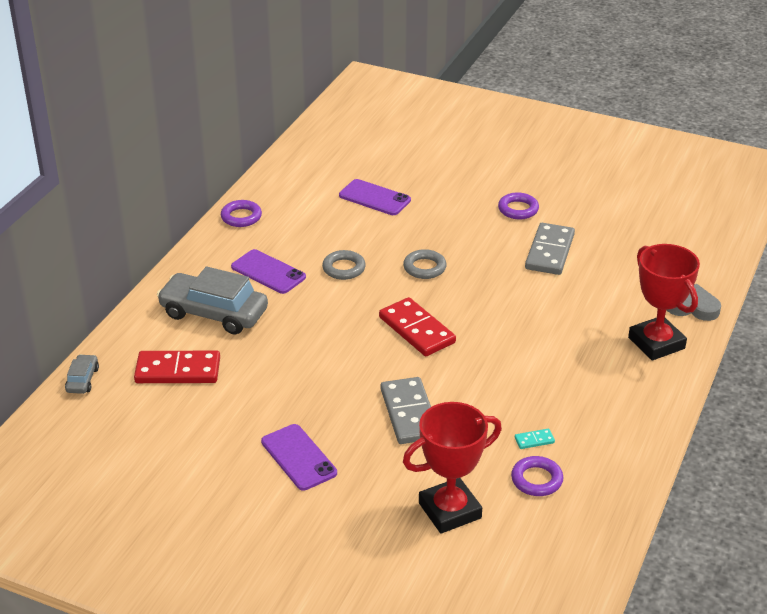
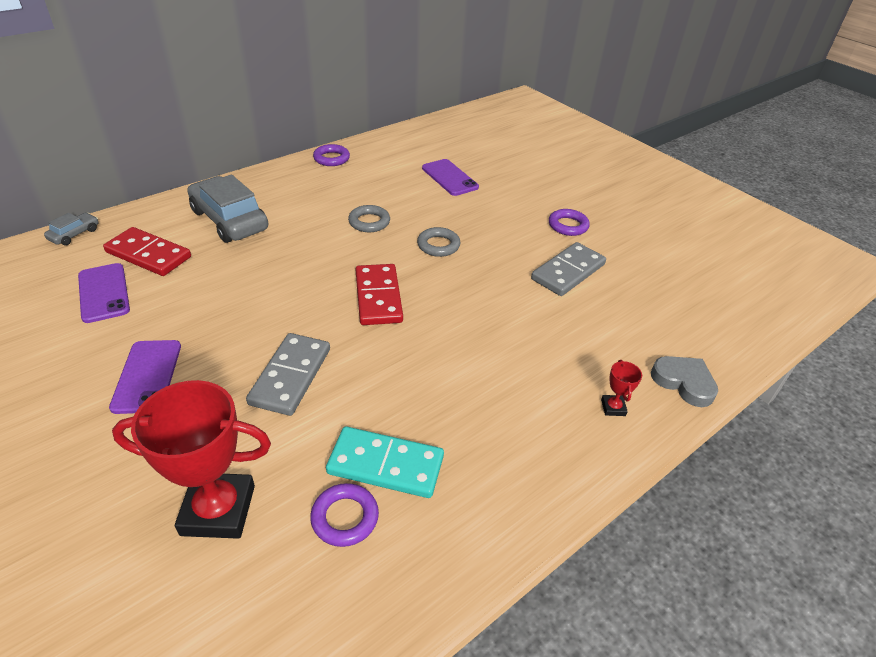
camera: 25 degrees right, 5 degrees up
purple phone [231,249,306,294] -> purple phone moved to [78,263,130,323]
turquoise domino [515,429,555,449] -> turquoise domino [326,426,444,498], size x2.35
red trophy [628,244,700,361] -> red trophy [601,360,642,416], size x0.42

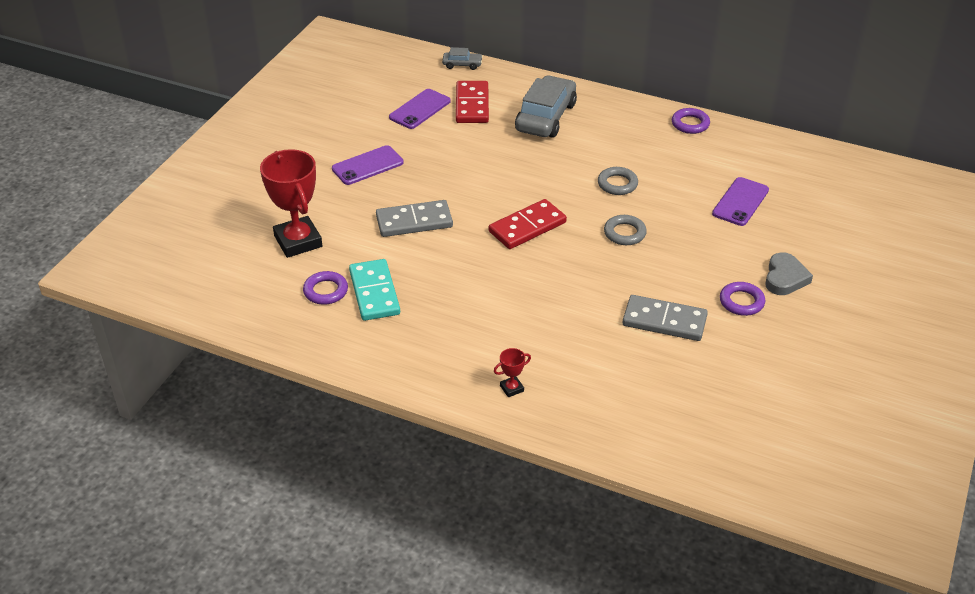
camera: 65 degrees right, 0 degrees up
grey heart [651,356,718,407] -> grey heart moved to [765,252,813,295]

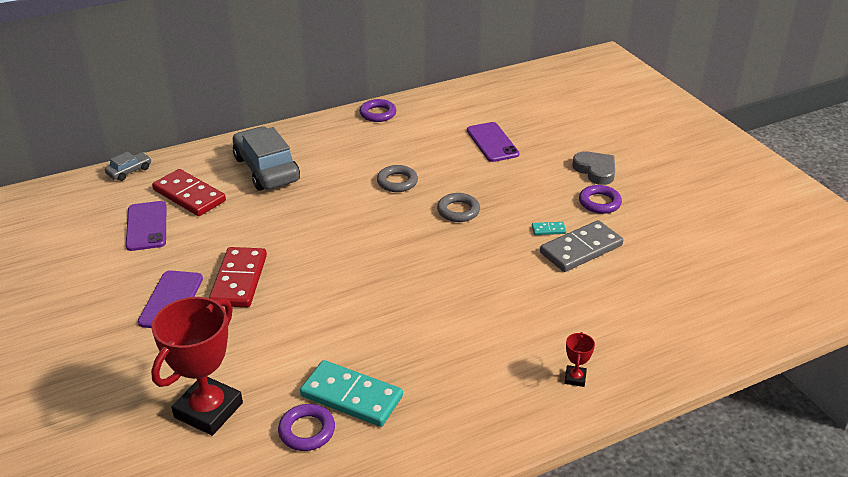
camera: 50 degrees left, 5 degrees down
red trophy [260,149,322,258] -> red trophy turned 75 degrees counterclockwise [151,297,243,436]
grey domino [376,200,453,237] -> none
red domino [489,199,567,249] -> red domino moved to [209,247,267,307]
none -> turquoise domino [532,222,566,235]

